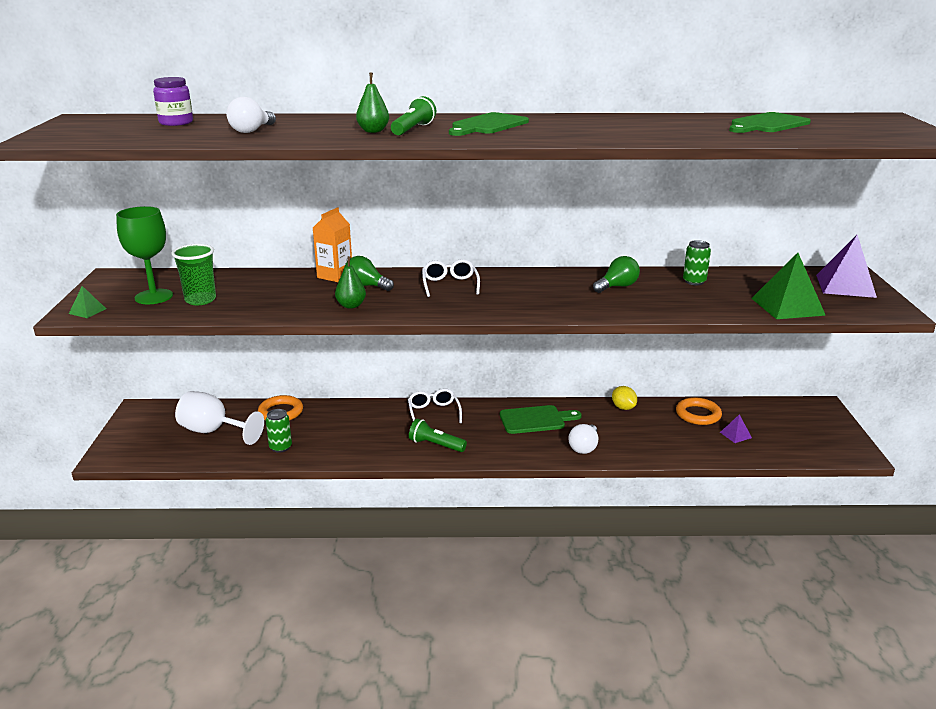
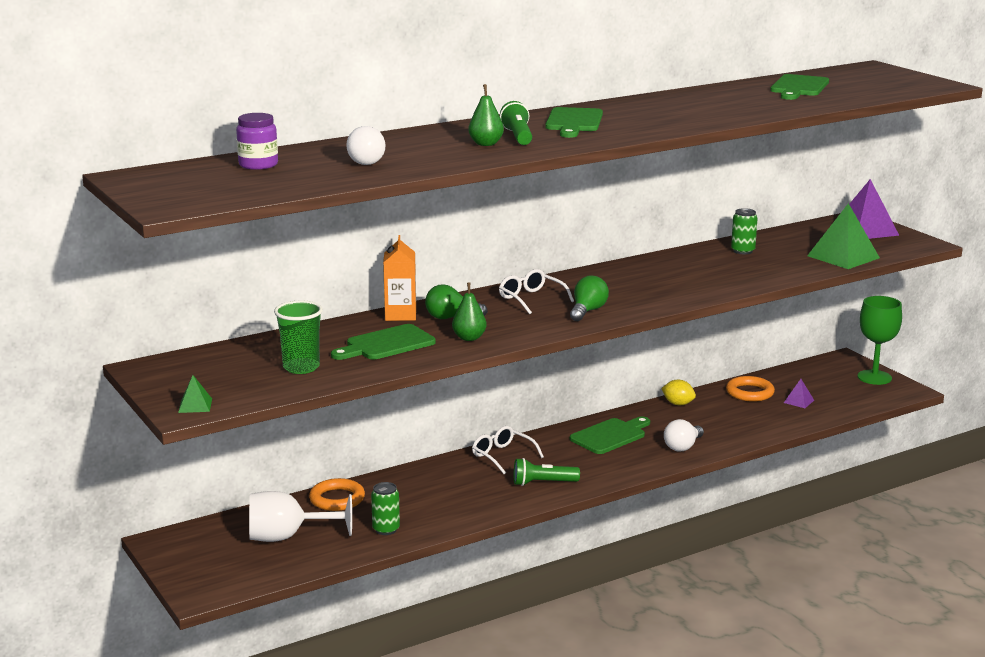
camera: 30 degrees left, 5 degrees down
green goblet [116,206,173,304] -> green goblet moved to [857,296,902,385]
white light bulb [569,424,598,454] -> white light bulb turned 45 degrees clockwise [664,419,704,452]
green light bulb [593,256,640,293] -> green light bulb moved to [570,275,609,321]
none -> green cutting board [331,324,436,360]

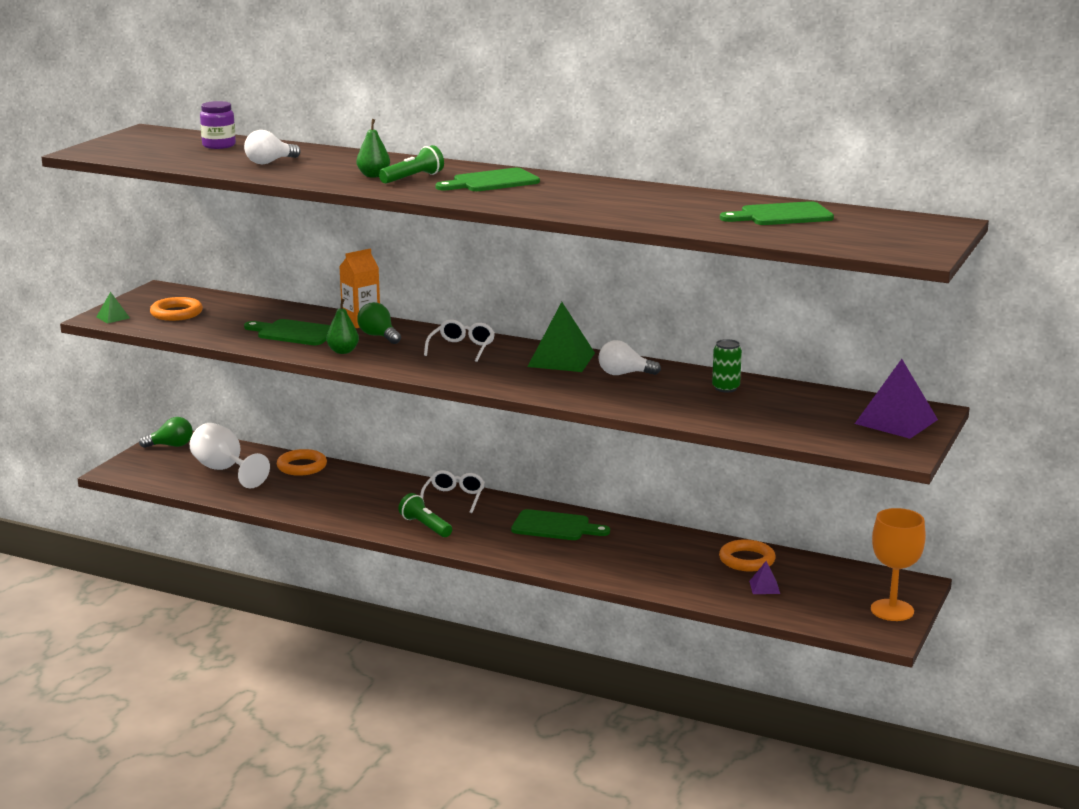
camera: 55 degrees right, 0 degrees up
green cup [274,301,323,374] -> none
green can [371,482,400,535] -> none
green light bulb [570,275,609,321] -> green light bulb moved to [139,417,193,448]
yellow lemon [661,380,696,405] -> none
white light bulb [664,419,704,452] -> white light bulb moved to [598,340,661,375]
green pyramid [807,203,880,269] -> green pyramid moved to [527,302,595,372]
green goblet [857,296,902,385] -> orange goblet [871,508,926,621]
none -> orange ring [150,297,203,321]

